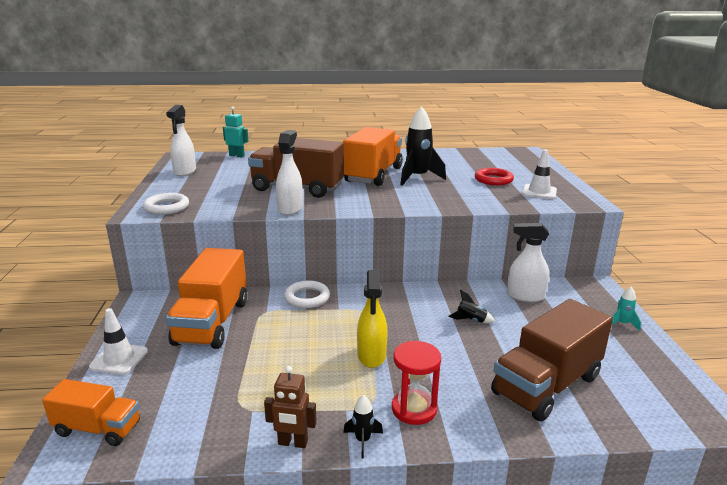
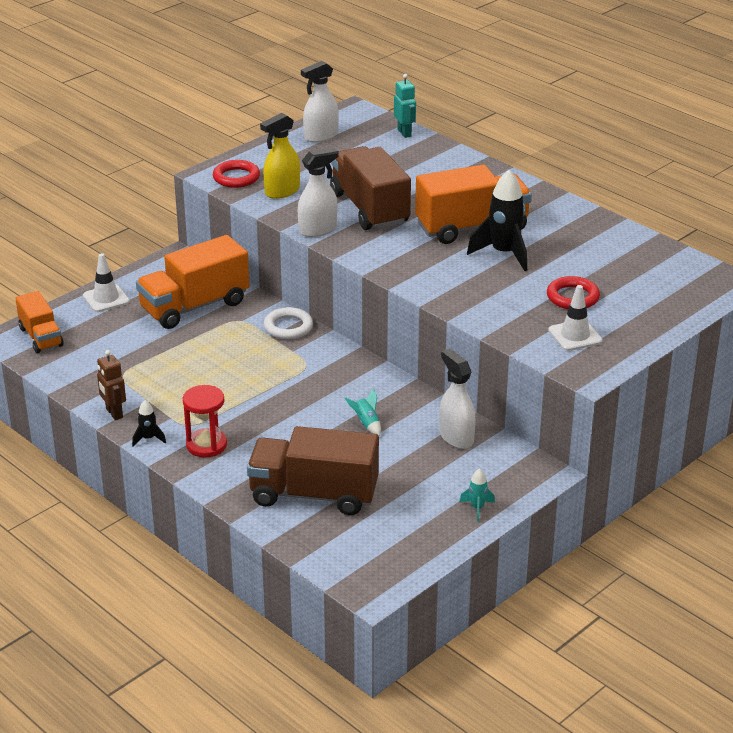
camera: 50 degrees right, 10 degrees up
white ring [143,193,189,215] -> red ring [213,160,260,188]
yellow spray bottle [357,270,388,368] -> yellow spray bottle moved to [260,113,300,199]
black rocket [448,289,495,323] -> turquoise rocket [345,388,381,436]

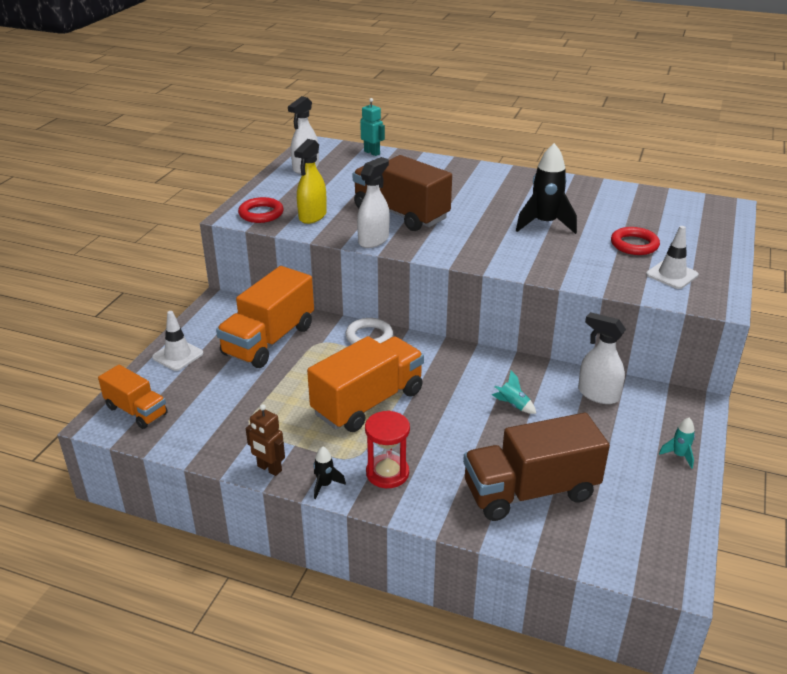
camera: 25 degrees left, 0 degrees up
orange truck [415,165,532,244] -> orange truck moved to [307,336,424,432]

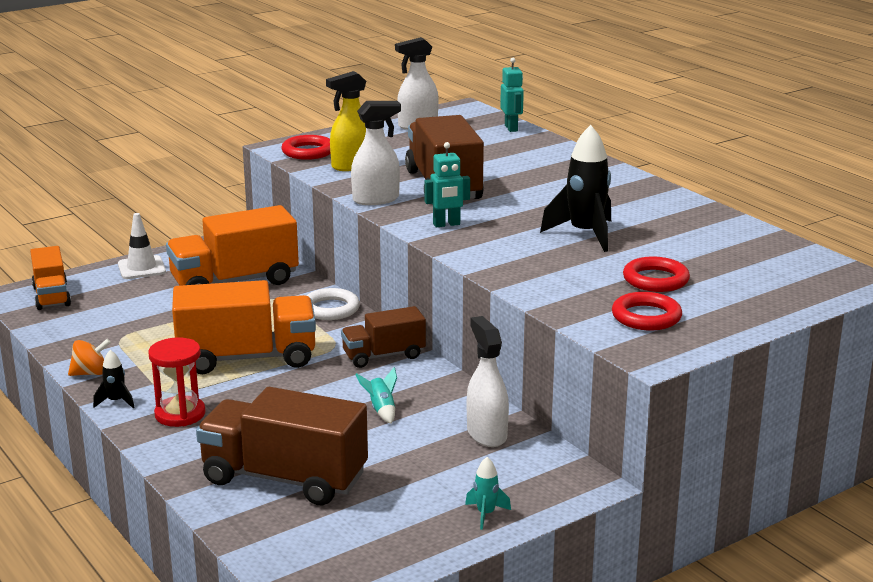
camera: 35 degrees right, 10 degrees down
brown robot [246,404,285,476] -> orange spinning top [68,339,111,376]
white traffic cone [646,226,699,289] -> red ring [612,292,682,330]
none -> brown truck [341,306,426,368]
none -> turquoise robot [424,142,470,227]

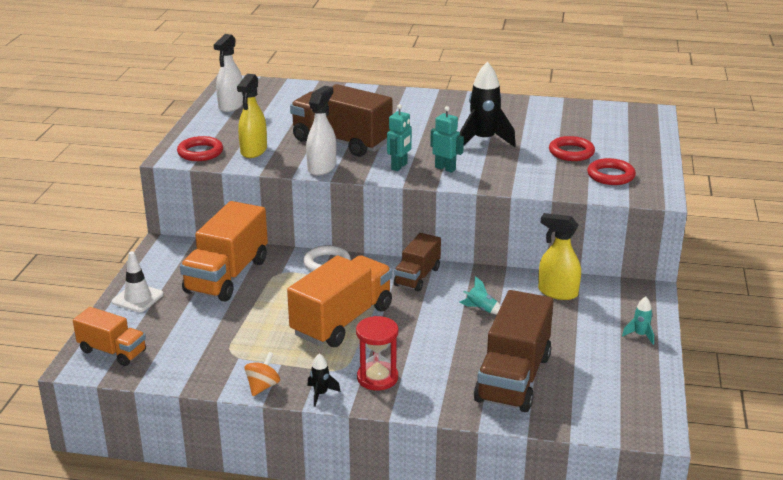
camera: 45 degrees left, 5 degrees up
brown truck [196,387,368,505] -> brown truck turned 45 degrees counterclockwise [474,290,554,412]
white spray bottle [467,316,509,447] -> yellow spray bottle [538,213,581,300]
turquoise robot [500,58,524,132] -> turquoise robot moved to [430,106,464,173]

